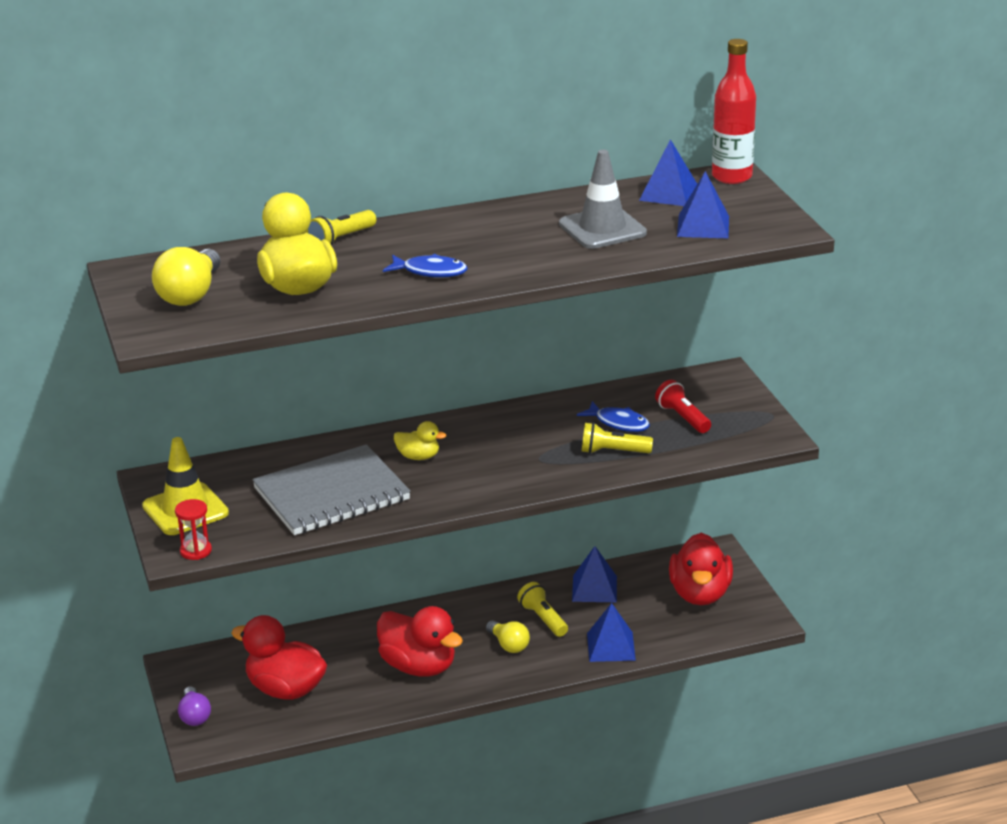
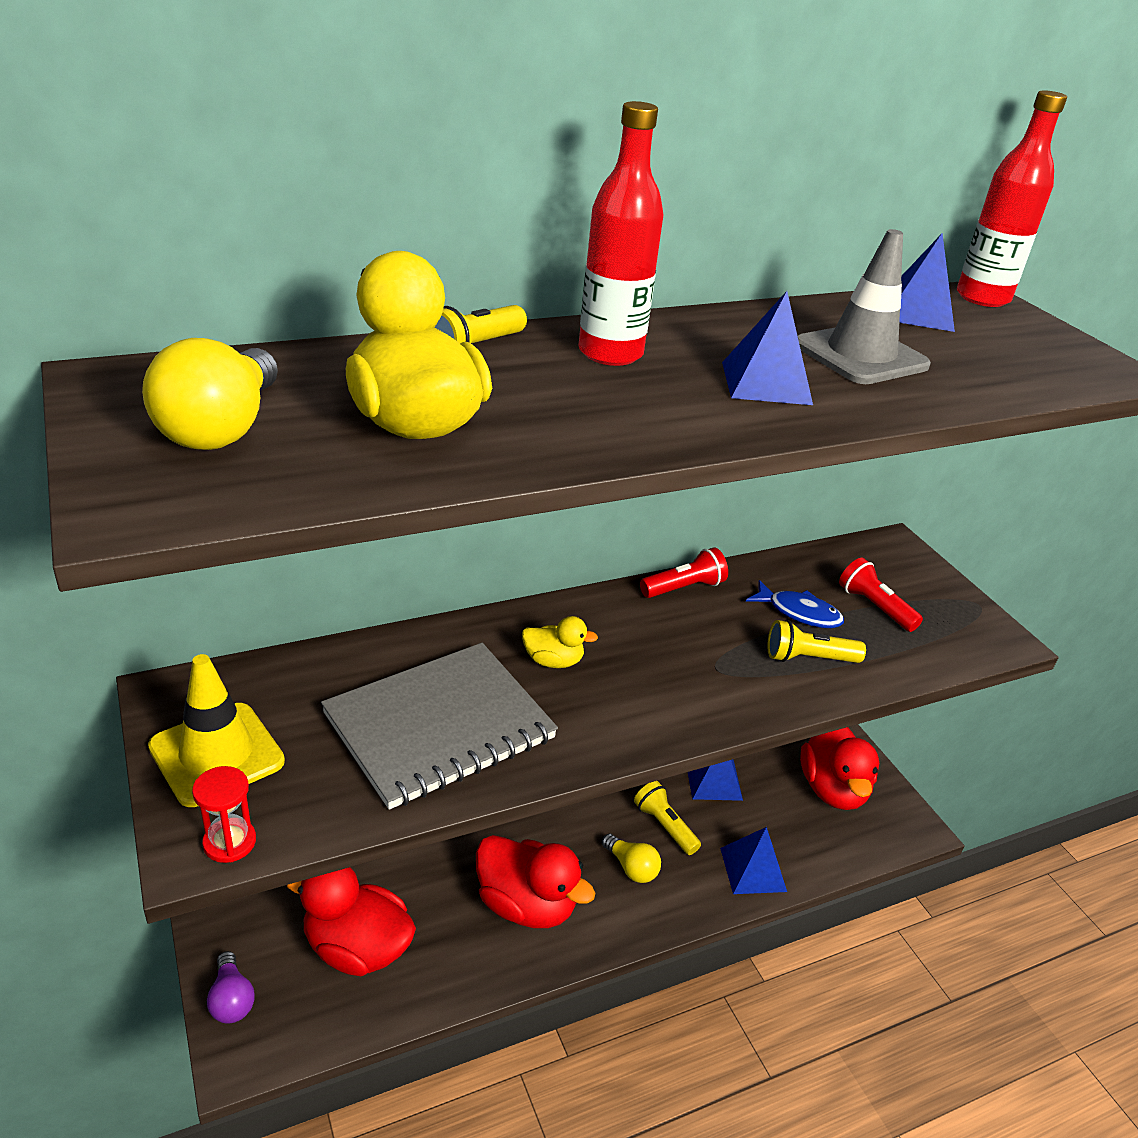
camera: 10 degrees left, 5 degrees up
blue fish [383,254,467,278] -> none
blue pyramid [677,171,729,238] -> blue pyramid moved to [722,291,813,405]
none -> red bottle [578,101,664,366]
none -> red flashlight [640,547,728,598]

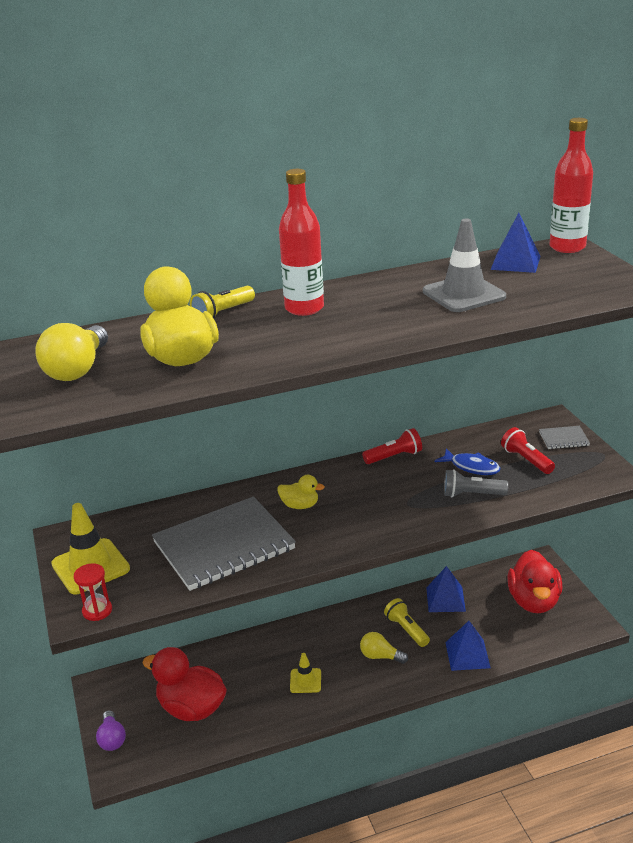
camera: 10 degrees right, 5 degrees down
red duck [476,835,596,928] -> yellow traffic cone [290,653,321,693]
yellow light bulb [602,834,661,883] -> yellow light bulb turned 150 degrees clockwise [360,632,408,664]
blue pyramid [722,291,813,405] -> none
yellow flashlight [767,620,866,663] -> grey flashlight [444,469,508,497]
none -> grey notebook [539,426,590,449]

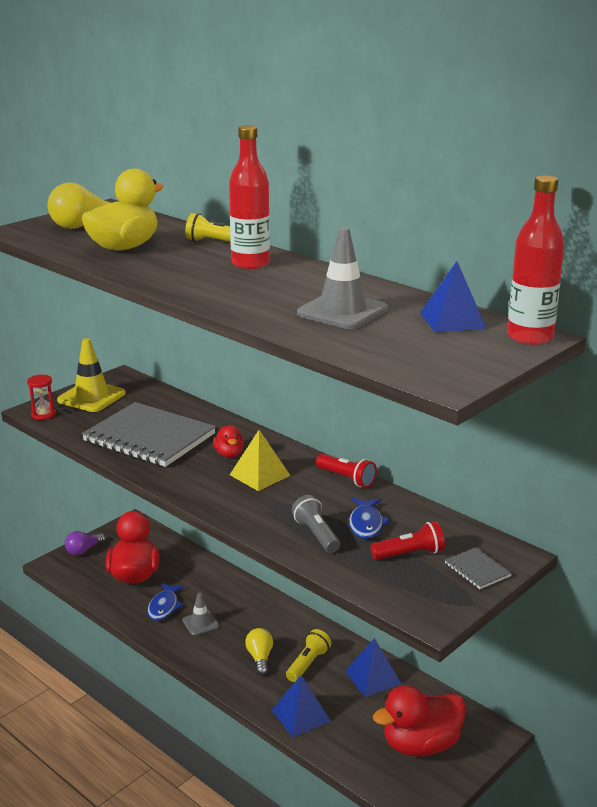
camera: 60 degrees right, 5 degrees down
yellow duck [278,475,325,509] -> red duck [213,425,244,458]
yellow traffic cone [290,653,321,693] -> grey traffic cone [182,593,219,636]
red flashlight [501,427,555,474] -> red flashlight turned 45 degrees clockwise [370,521,445,560]
none -> blue fish [147,583,184,621]
none -> yellow pyramid [230,430,291,491]

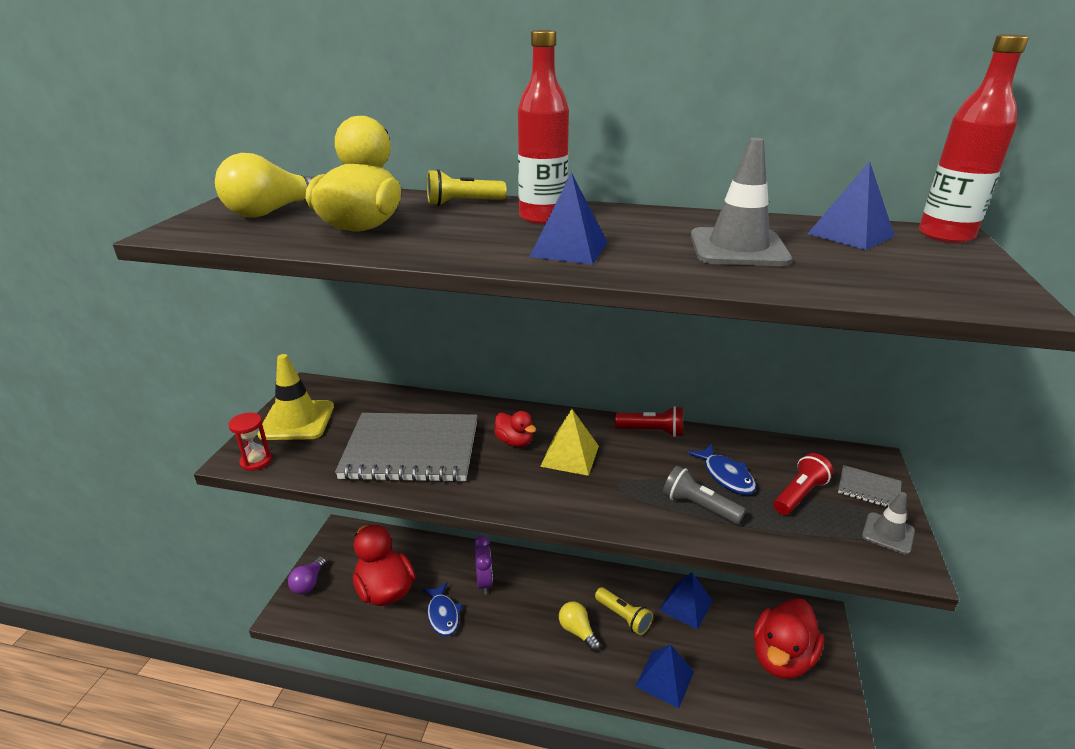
camera: 30 degrees left, 5 degrees up
grey traffic cone [182,593,219,636] -> grey traffic cone moved to [862,492,915,555]
yellow flashlight [286,629,331,682] -> yellow flashlight turned 135 degrees clockwise [595,587,653,635]
none -> purple clock [474,535,493,594]
none -> blue pyramid [529,172,607,265]

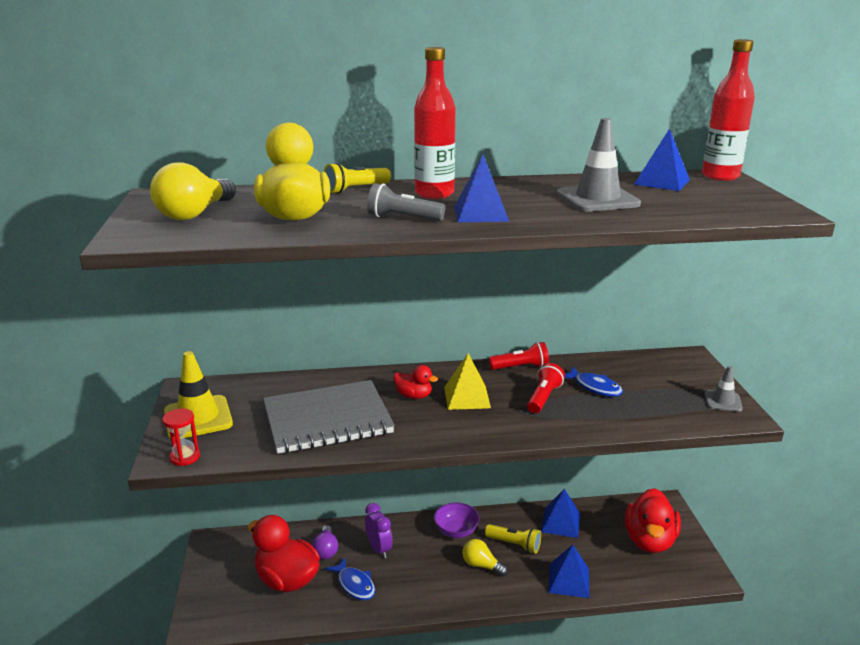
camera: 20 degrees left, 5 degrees down
purple light bulb [288,556,326,594] -> purple light bulb moved to [312,525,338,559]
grey flashlight [663,466,746,524] -> grey flashlight moved to [367,183,445,221]
red flashlight [773,453,833,515] -> red flashlight moved to [527,363,565,413]
grey notebook [838,465,902,507] -> none
none -> purple bowl [434,502,480,538]

